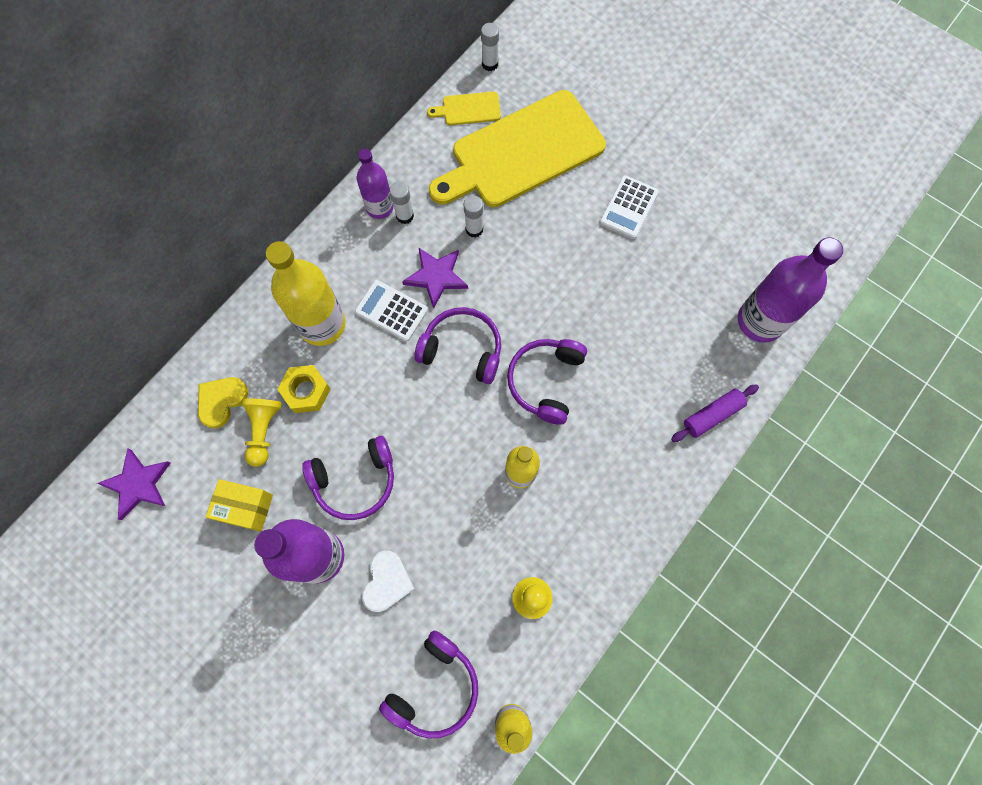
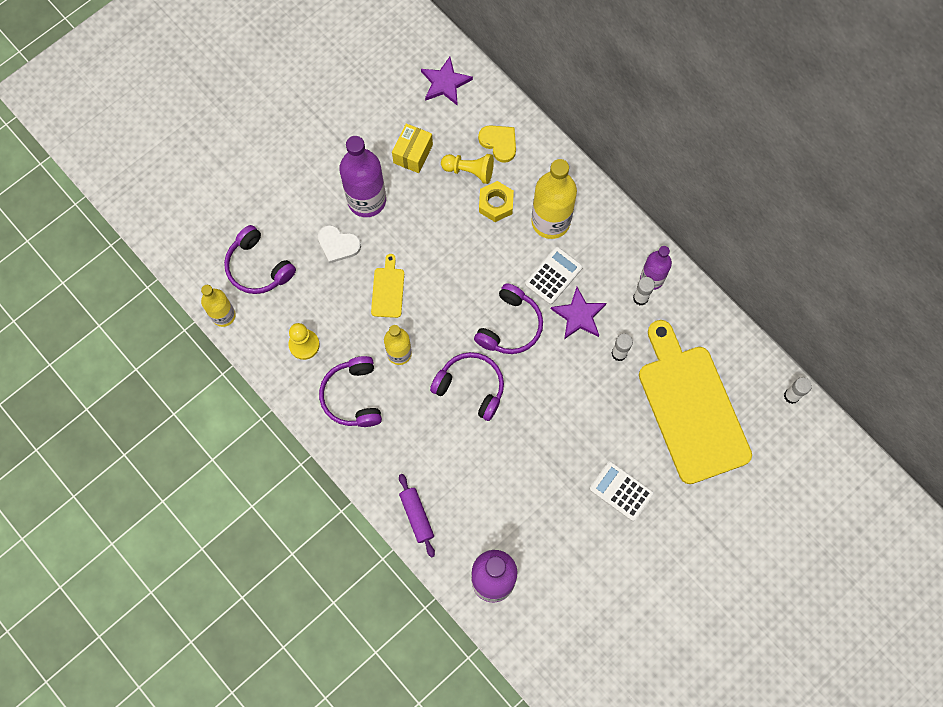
camera: 100 degrees right, 0 degrees up
purple headphones [302,436,394,520] -> purple headphones moved to [319,356,382,427]
yellow cutting board [427,91,501,125] -> yellow cutting board moved to [371,254,404,318]

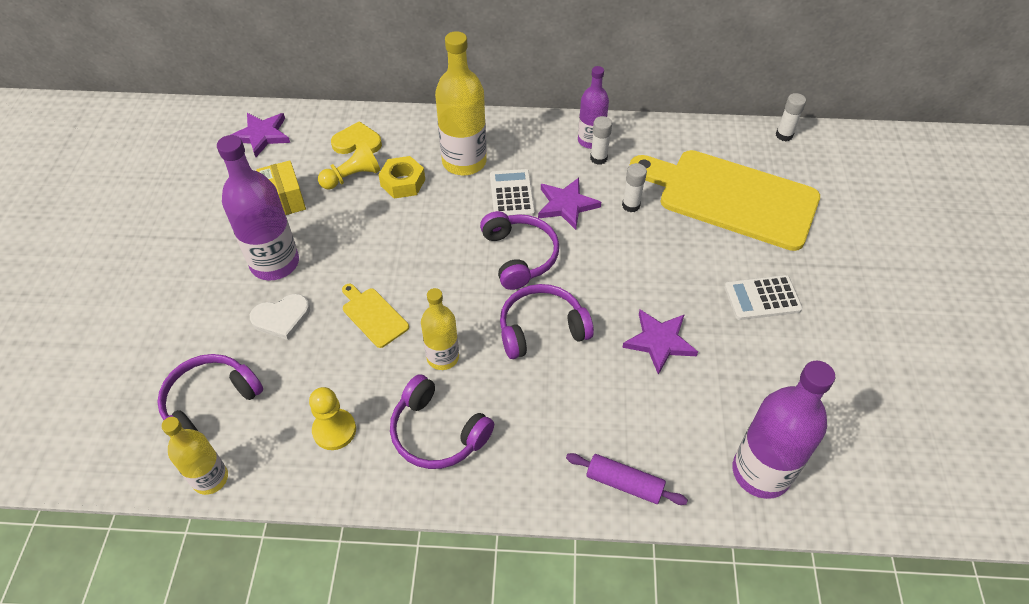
camera: 45 degrees left, 20 degrees down
purple headphones [224,225,296,294] -> purple headphones turned 135 degrees clockwise [157,354,263,431]
none -> purple star [622,310,698,375]

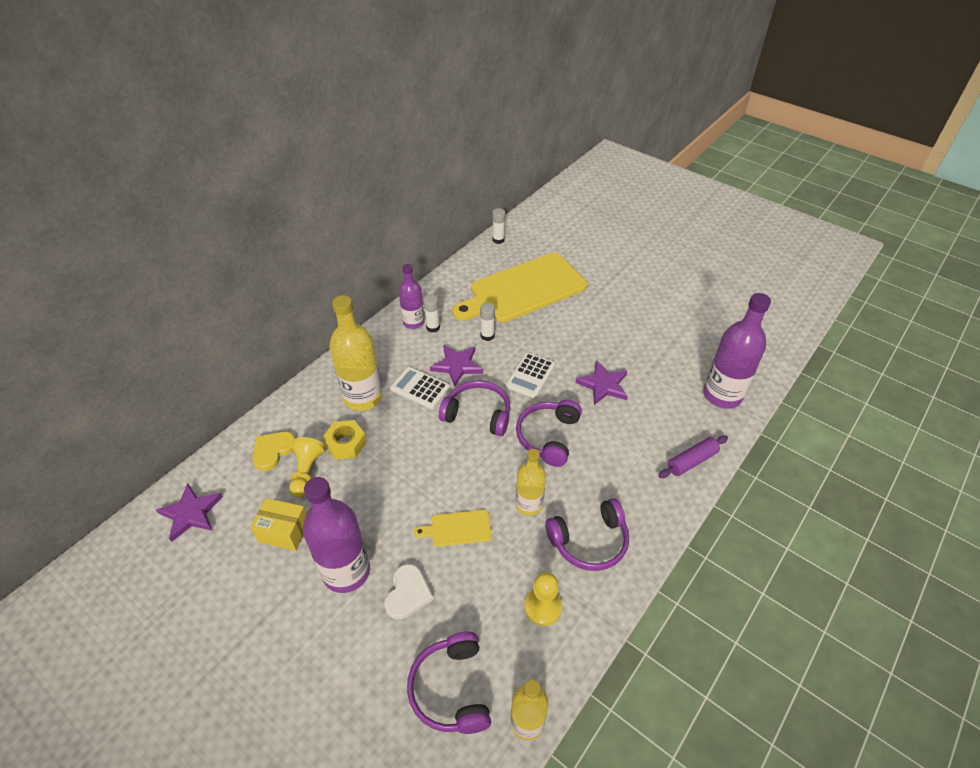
camera: 55 degrees left, 5 degrees down
white calculator [724,275,803,320] -> white calculator moved to [506,353,555,398]

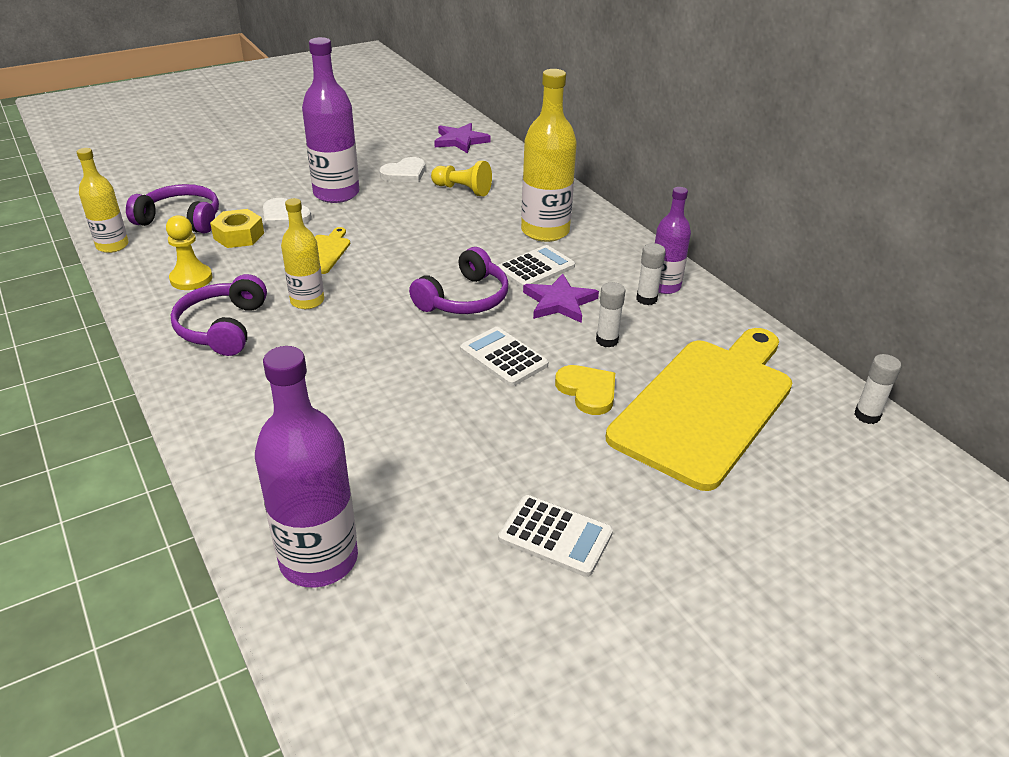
camera: 110 degrees right, 10 degrees down
yellow box [250,498,307,551] -> white heart [379,157,425,182]
yellow heart [252,432,295,471] -> yellow heart moved to [555,365,615,415]
yellow nut [323,420,367,460] -> yellow nut moved to [210,209,264,248]
yellow cutting board [452,253,587,322] -> yellow cutting board turned 45 degrees clockwise [606,328,792,491]
purple headphones [516,400,582,467] -> none
purple star [575,361,628,405] -> none
purple rolling pin [658,435,728,478] -> none
none -> white calculator [498,495,613,577]

